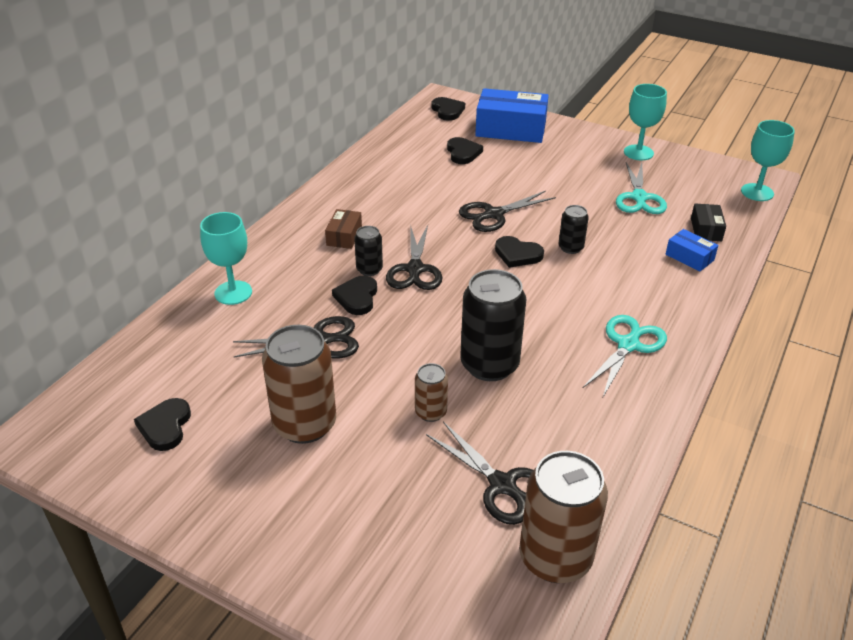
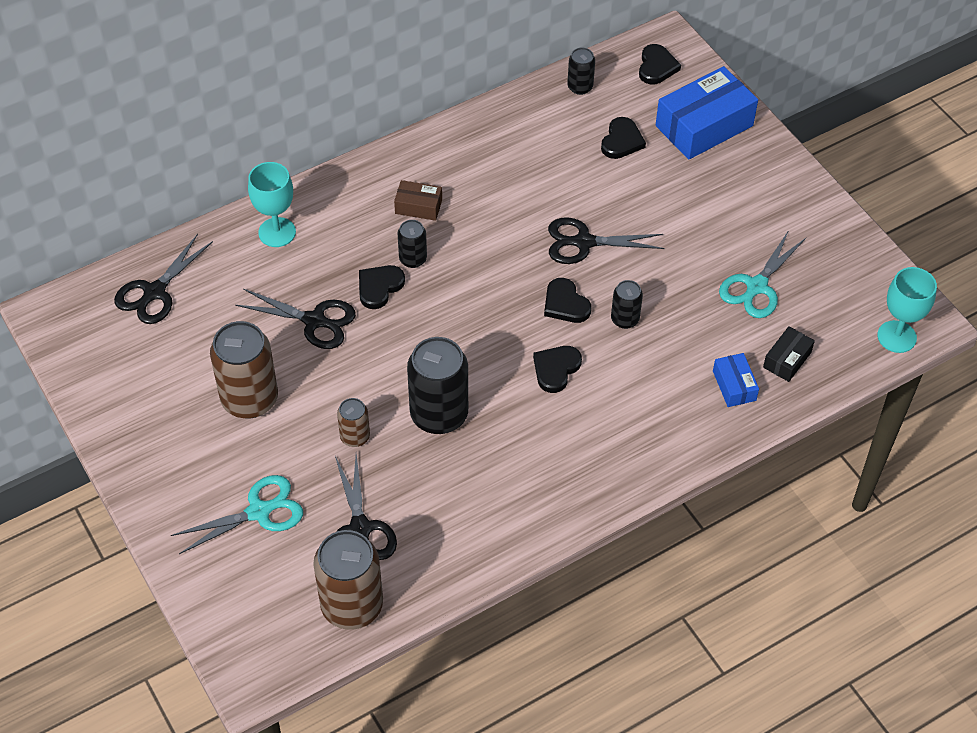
camera: 30 degrees right, 15 degrees up
black heart [134,398,191,451] -> black heart moved to [533,346,582,393]
brown box [325,209,362,249] -> brown box turned 60 degrees clockwise [394,180,442,221]
black scissors [386,225,443,290] -> black scissors moved to [114,234,213,324]
blue box [475,88,549,143] -> blue box turned 75 degrees counterclockwise [656,66,758,159]
turquoise scissors [583,315,667,397] -> turquoise scissors moved to [171,475,303,554]
turquoise goblet [624,84,667,160] -> none
none -> black can [567,47,595,95]

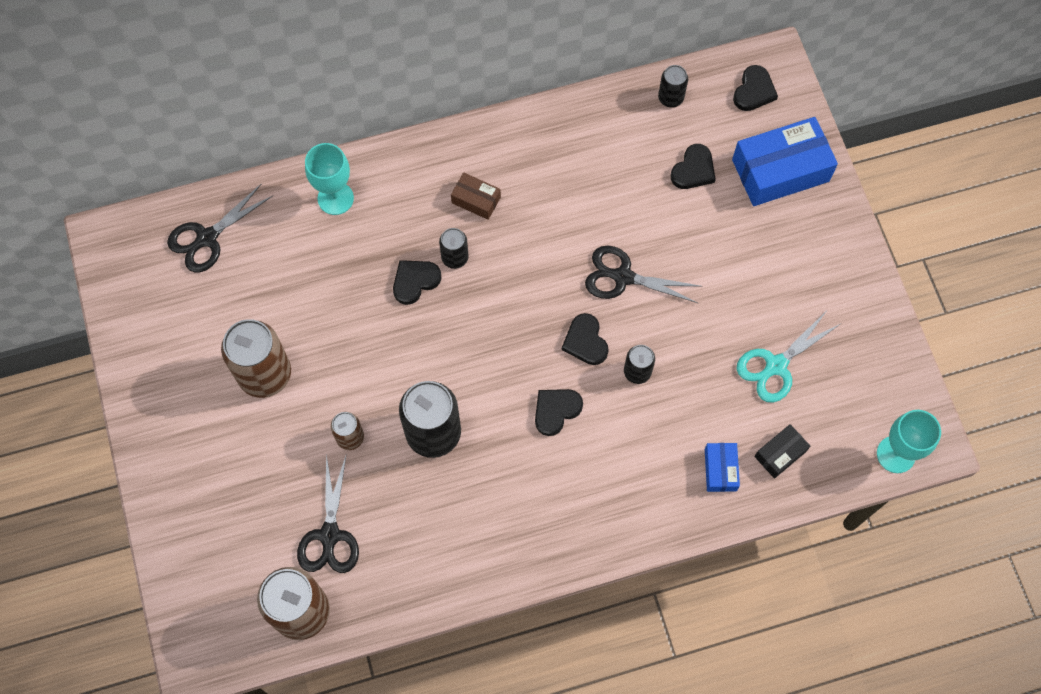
camera: 15 degrees right, 15 degrees up
turquoise scissors [171,475,303,554] -> none
black scissors [235,289,356,349] -> none

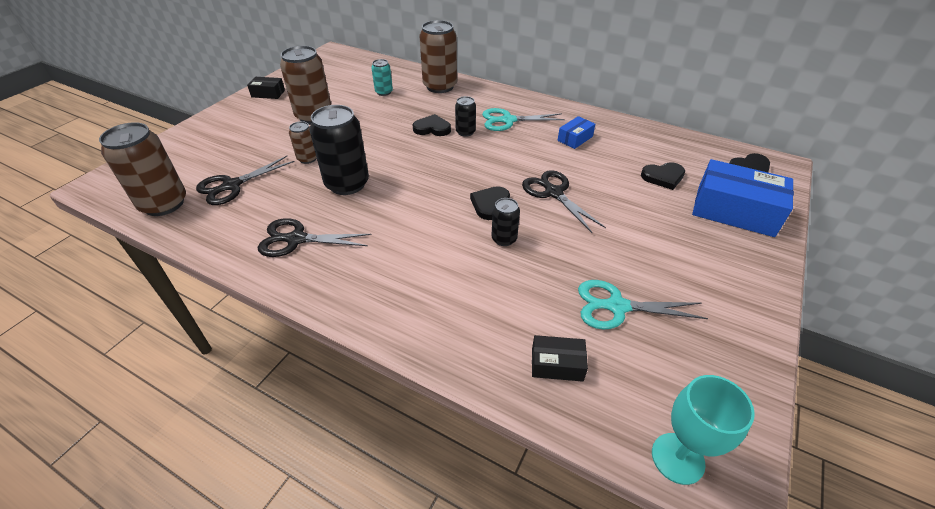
camera: 45 degrees right, 25 degrees down
black scissors [167,184,273,272] -> black scissors moved to [258,218,372,257]
turquoise goblet [305,143,354,215] -> brown can [420,20,457,93]
brown box [451,172,501,220] -> turquoise scissors [482,108,565,131]
black heart [535,389,583,436] -> none
black can [658,65,688,107] -> none
blue box [705,443,740,492] -> blue box moved to [558,116,595,149]
none -> black box [247,77,285,99]
none -> turquoise can [371,59,393,96]

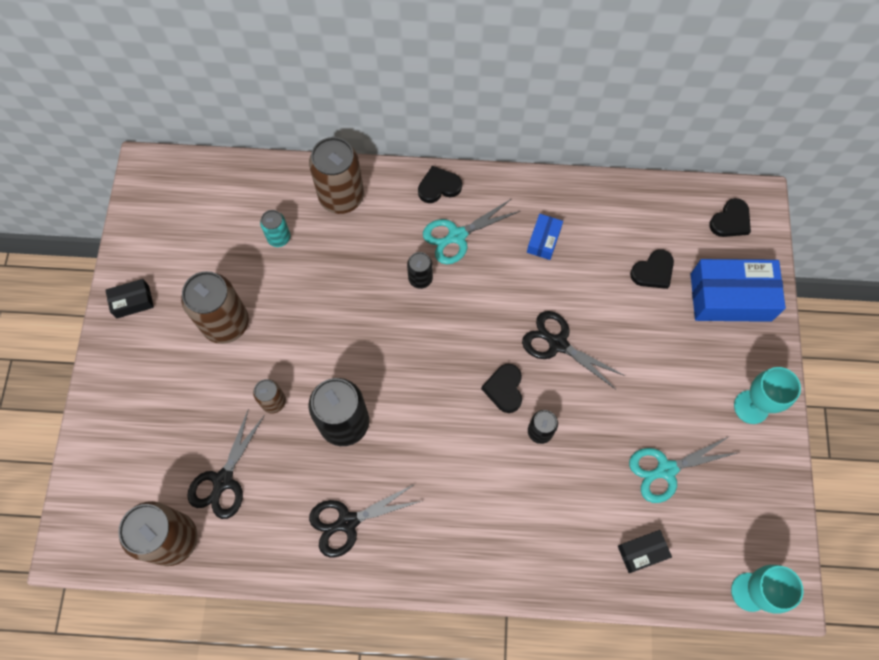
camera: 25 degrees left, 25 degrees up
black heart [413,114,451,136] -> black heart moved to [418,166,462,203]
none -> turquoise goblet [734,367,801,424]

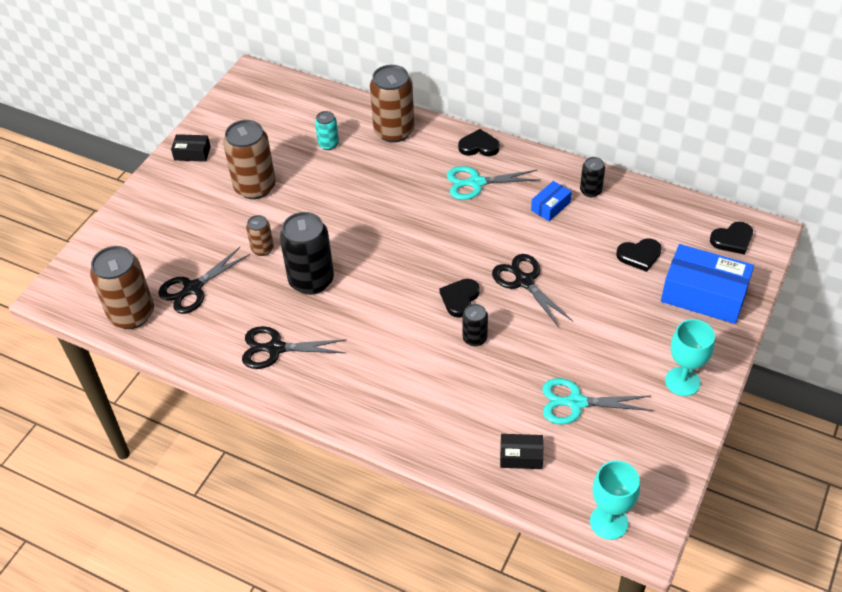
camera: 25 degrees right, 20 degrees down
black can [407,252,433,289] -> black can moved to [580,157,605,197]

